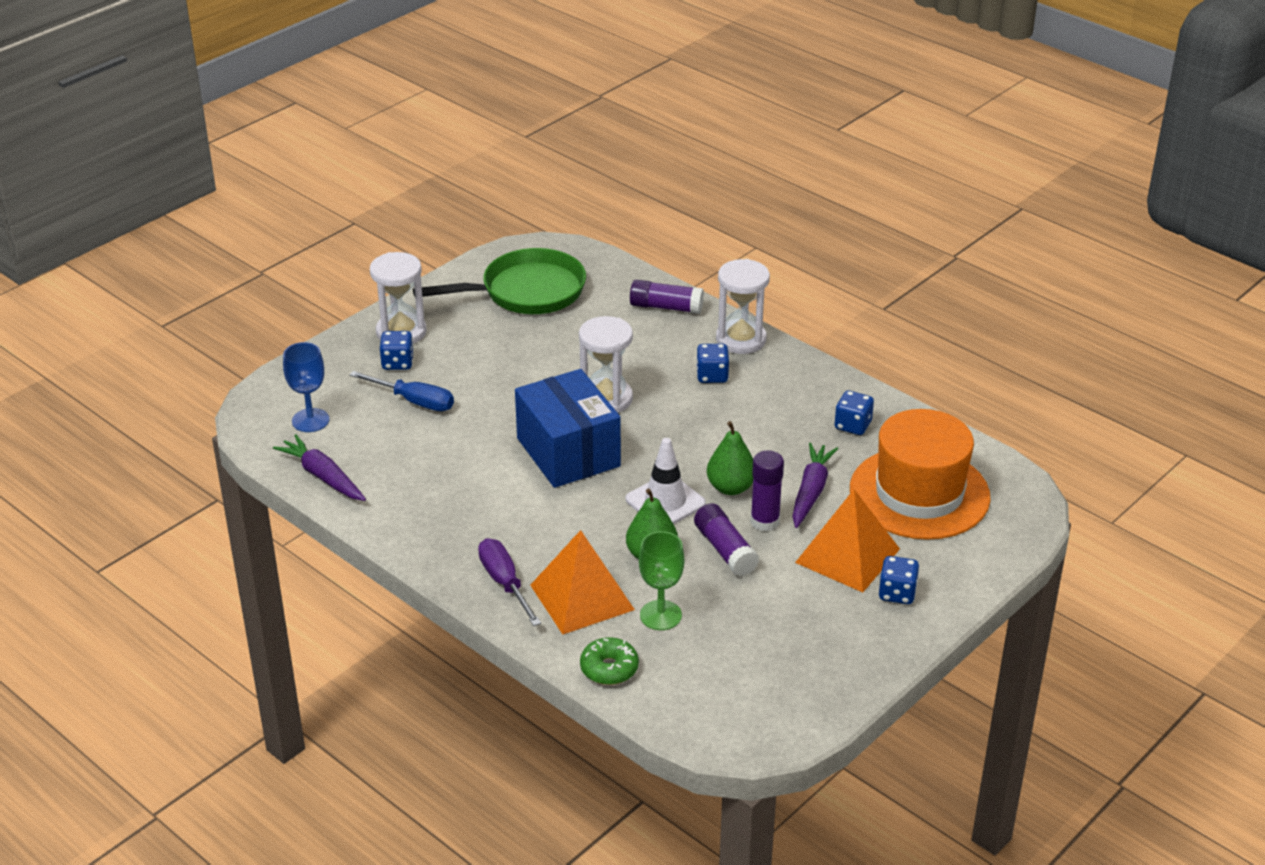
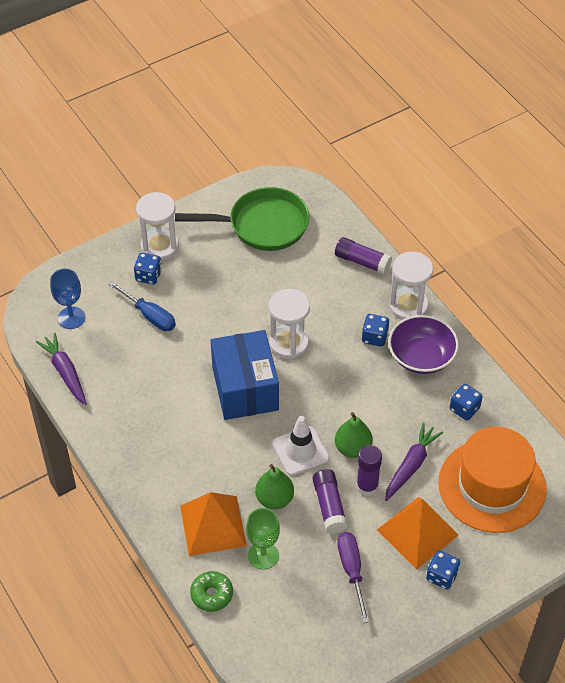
camera: 15 degrees right, 15 degrees up
purple screwdriver [478,538,541,626] -> purple screwdriver moved to [337,532,369,623]
none -> purple bowl [388,315,459,374]

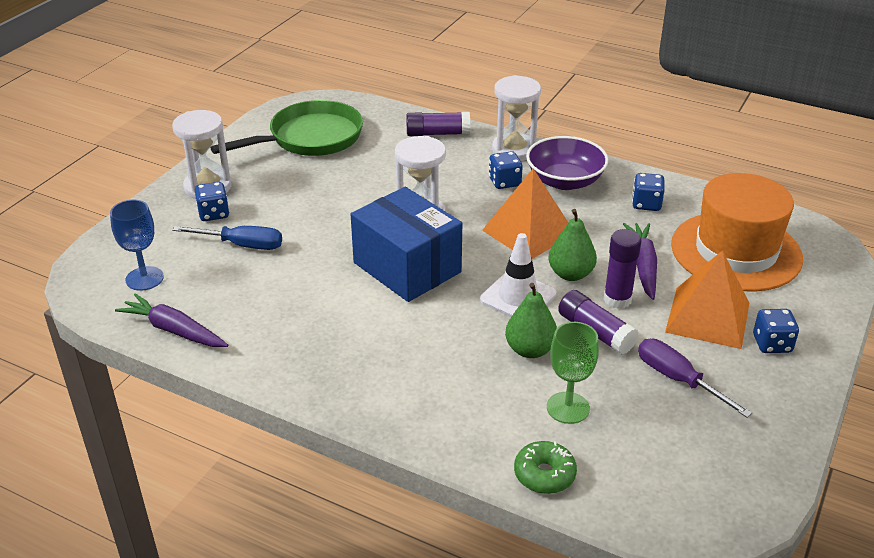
camera: 30 degrees left, 15 degrees down
orange pyramid [180,492,247,556] -> orange pyramid moved to [482,168,568,259]

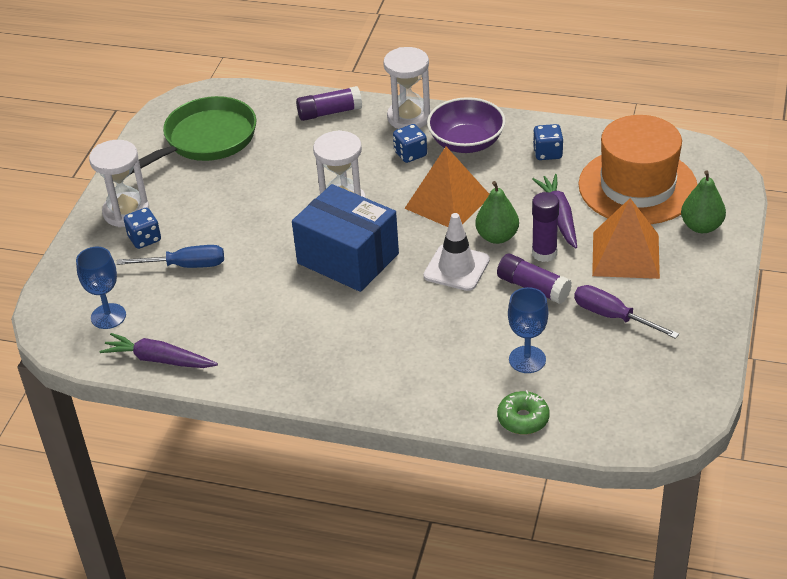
camera: 10 degrees left, 5 degrees up
green pear [505,283,557,358] -> green pear moved to [681,170,726,233]
green goblet [547,322,599,424] -> blue goblet [508,287,548,373]
blue dice [753,309,799,353] -> none

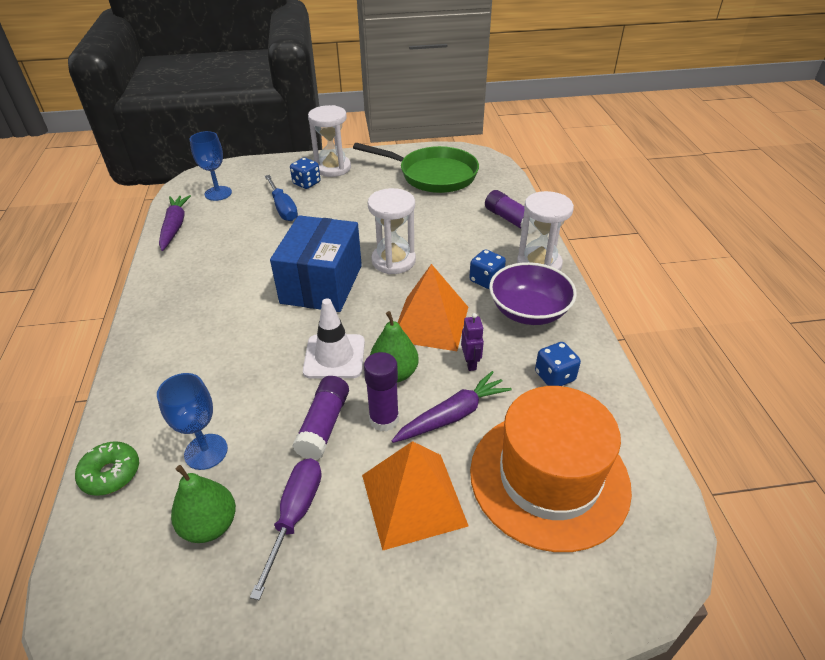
camera: 65 degrees right, 0 degrees up
green pear [681,170,726,233] -> green pear moved to [171,465,236,543]
none -> purple robot [461,313,484,371]

